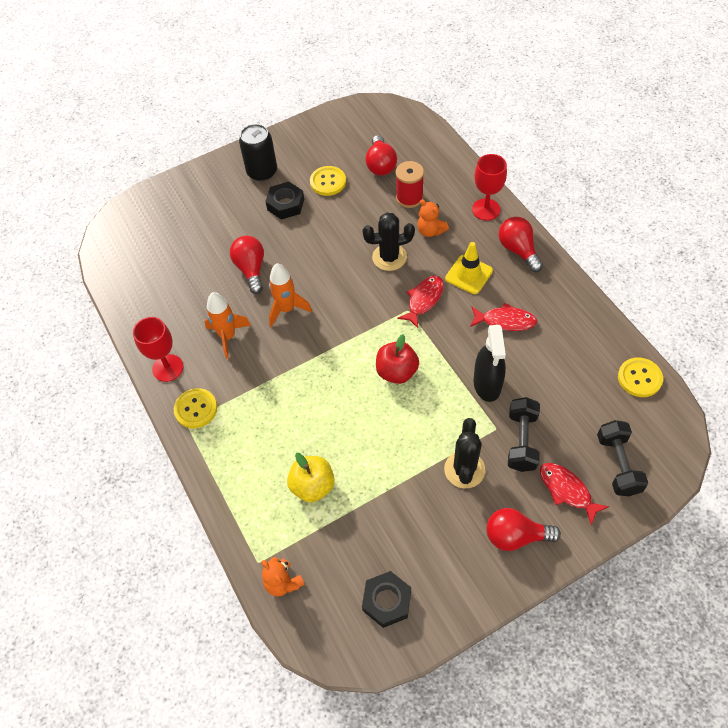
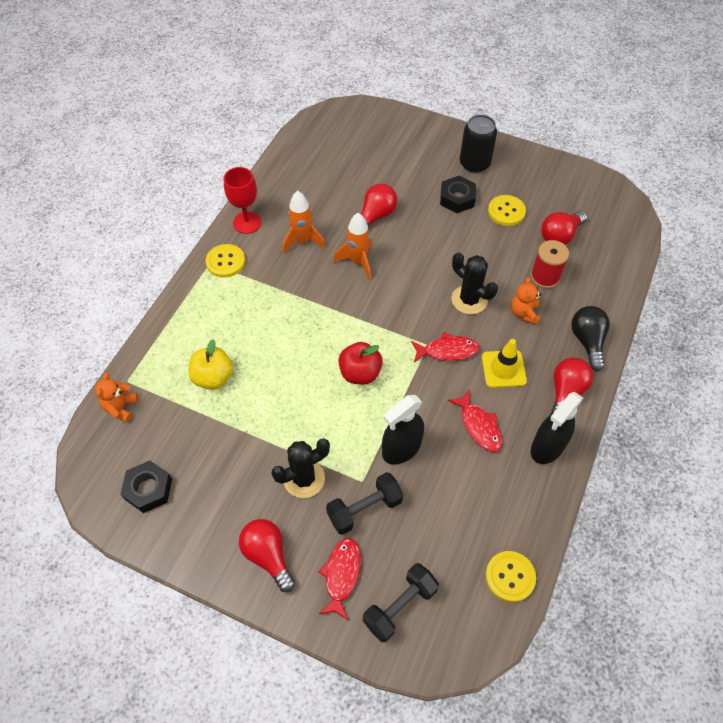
camera: 50 degrees right, 0 degrees up
red goblet [472,154,507,221] -> black light bulb [571,306,610,371]
none -> black spray bottle [531,392,583,464]

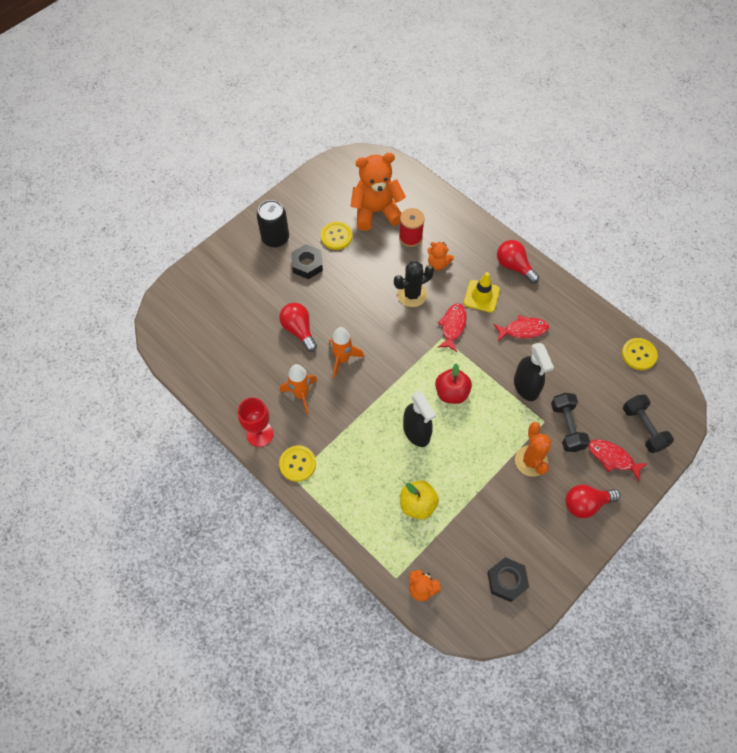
camera: 70 degrees left, 5 degrees up
black cactus [271,438,330,498] -> orange cactus [515,422,551,477]
black spray bottle [531,392,583,464] -> black spray bottle moved to [403,391,436,447]
red light bulb [541,211,587,245] -> orange teddy bear [350,153,406,231]
black light bulb [571,306,610,371] -> none

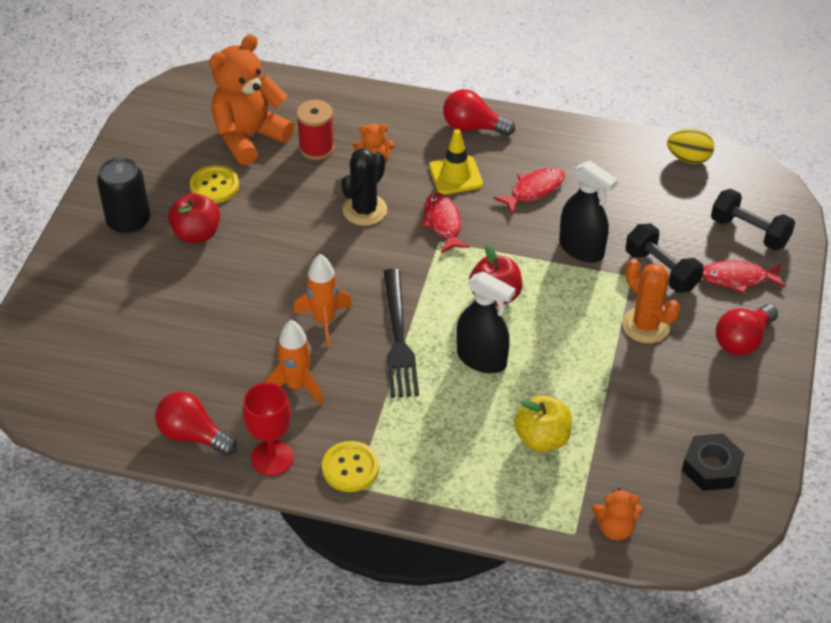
camera: 30 degrees left, 15 degrees down
red light bulb [279,303,317,352] -> red light bulb moved to [155,392,237,456]
black nut [291,244,323,279] -> red apple [168,193,220,243]
yellow button [622,338,658,370] -> yellow egg [667,128,714,164]
none -> black fork [384,269,419,398]

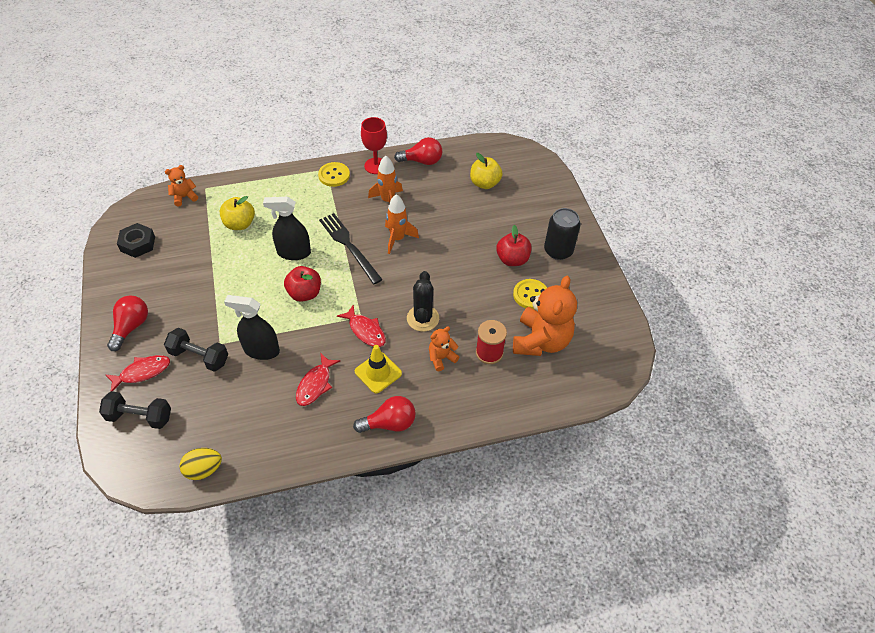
camera: 150 degrees right, 5 degrees up
orange cactus [622,259,680,343] -> none
none -> yellow apple [470,153,503,189]

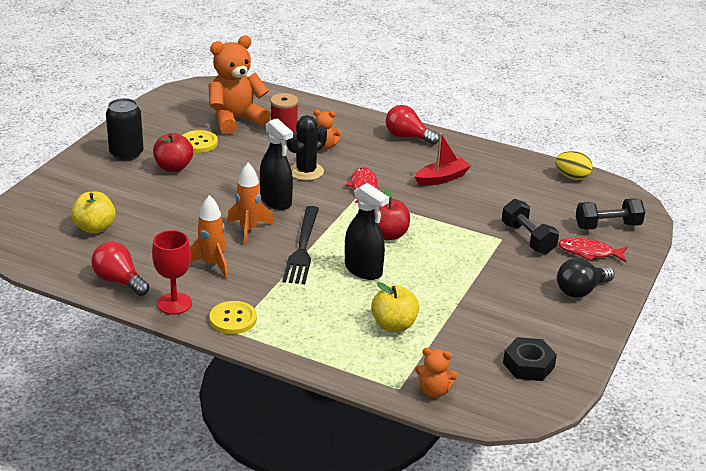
camera: 140 degrees left, 20 degrees down
black dumbbell [99,391,171,429] -> black dumbbell turned 60 degrees counterclockwise [576,198,645,230]
red light bulb [107,296,148,351] -> black light bulb [557,258,615,297]
black spray bottle [224,295,280,360] -> black spray bottle moved to [260,118,293,210]
red fish [296,354,340,406] -> red boat [415,133,471,186]
yellow traffic cone [355,345,402,393] -> none

